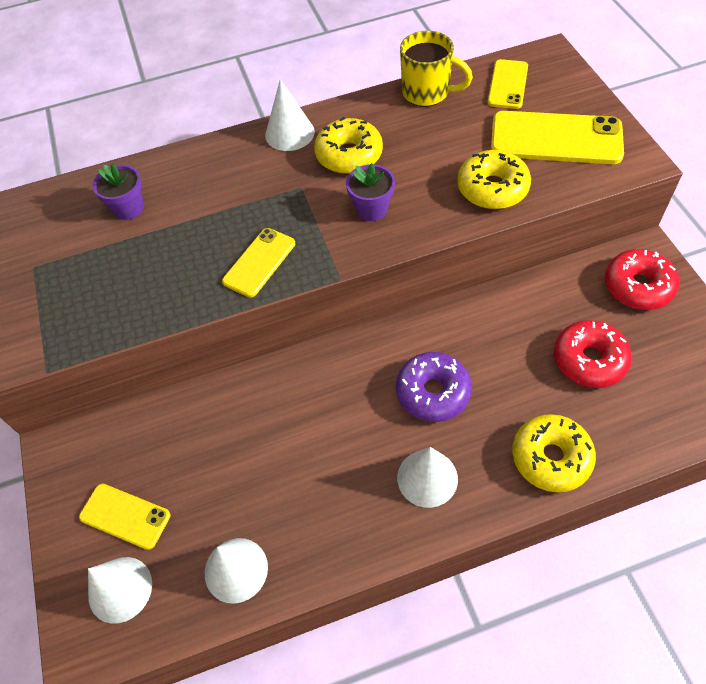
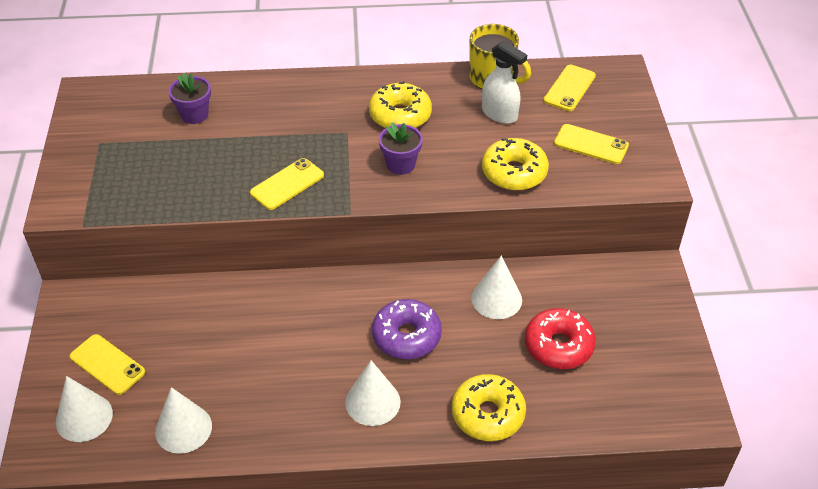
camera: 10 degrees right, 10 degrees down
white cone [265,79,315,151] -> white cone moved to [471,256,522,319]
yellow phone [491,111,624,164] -> yellow phone [554,124,629,164], size x0.58
red donut [605,249,679,310] -> none
none -> white spray bottle [482,41,527,124]

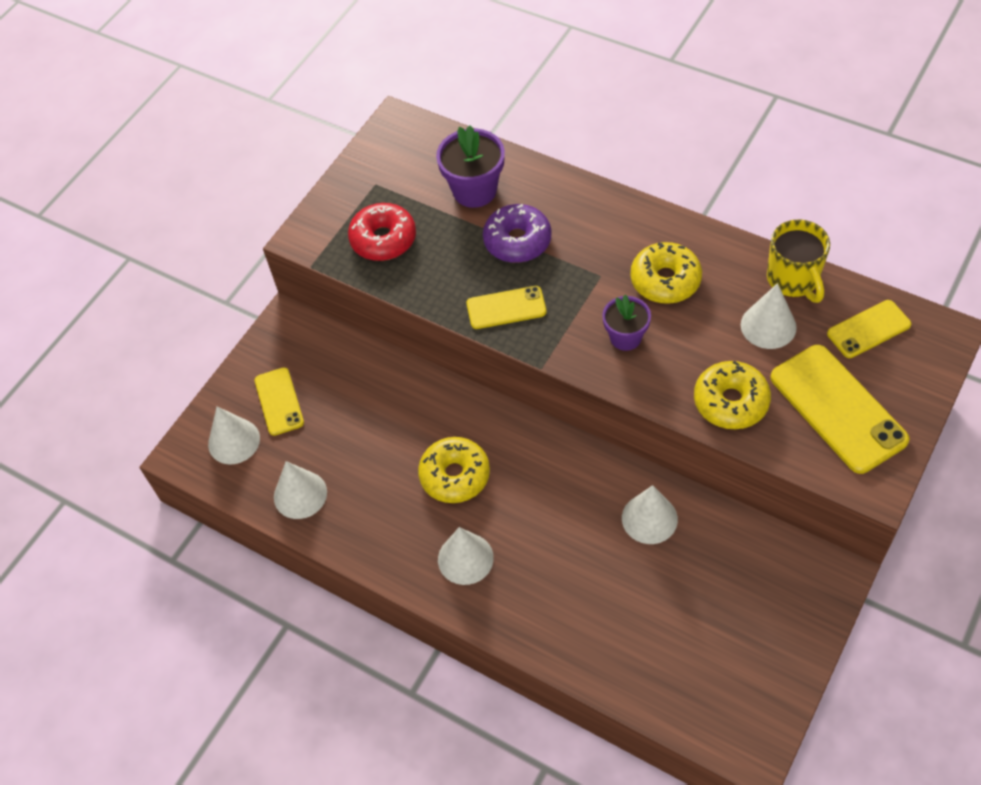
camera: 40 degrees right, 10 degrees up
purple flower pot [168,73,211,124] -> purple flower pot [436,125,505,208], size x1.53
purple donut [372,299,442,359] -> purple donut moved to [483,204,551,263]
yellow donut [452,374,526,441] -> yellow donut moved to [418,437,490,503]
white spray bottle [482,41,527,124] -> white cone [741,283,797,349]
red donut [525,308,596,369] -> red donut moved to [348,203,416,261]
yellow phone [554,124,629,164] -> yellow phone [770,345,910,474], size x1.72

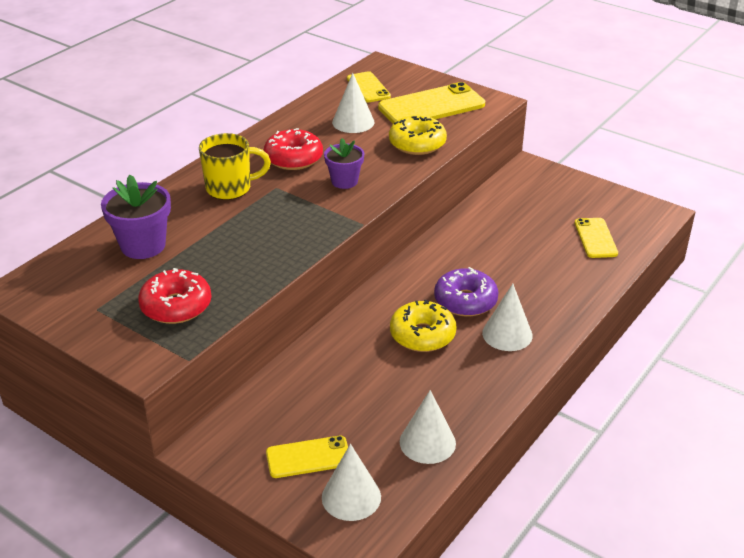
camera: 90 degrees left, 20 degrees down
yellow phone [467,286,546,329] -> yellow phone moved to [575,218,618,258]
purple donut [483,204,551,263] -> purple donut moved to [434,267,499,317]
white cone [622,485,678,544] -> none
yellow donut [631,242,702,304] -> red donut [264,128,323,170]
yellow mug [767,219,830,303] -> yellow mug moved to [199,133,271,200]

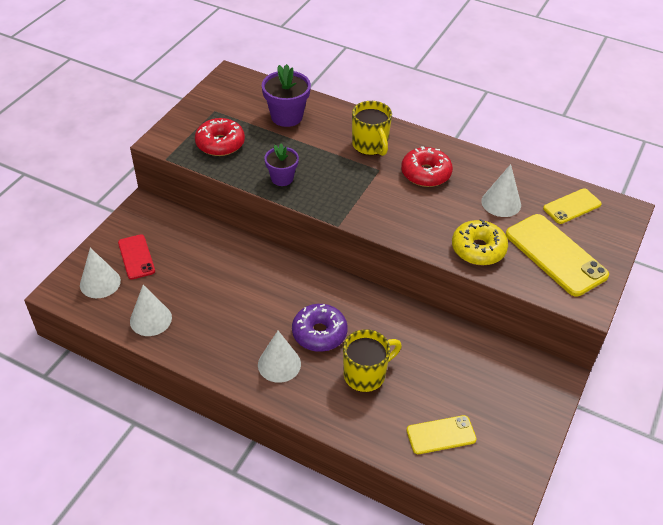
camera: 80 degrees right, 10 degrees up
yellow phone [266,436,348,478] -> red phone [118,234,155,280]
purple flower pot [324,138,364,189] -> purple flower pot moved to [265,144,299,186]
yellow donut [390,300,457,352] -> none
none -> yellow mug [343,329,402,392]

